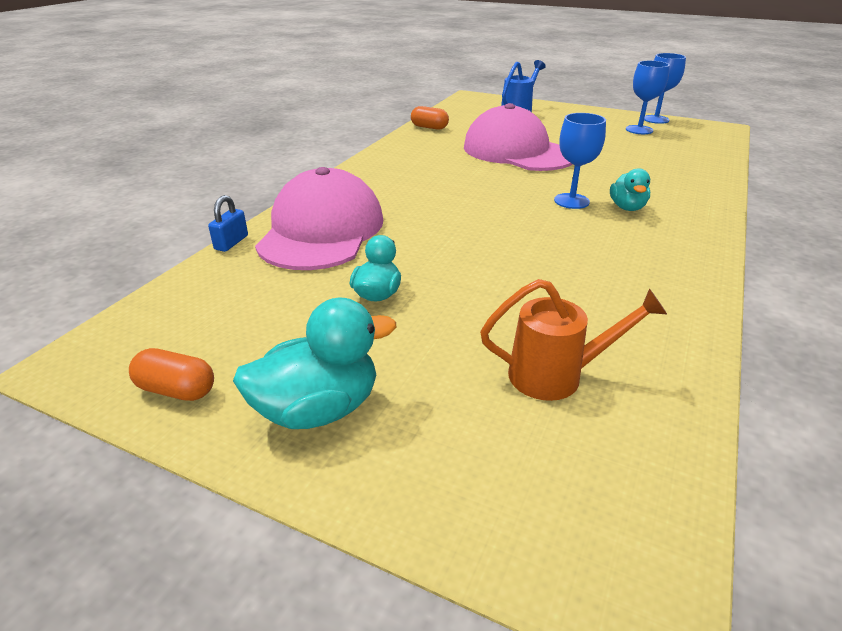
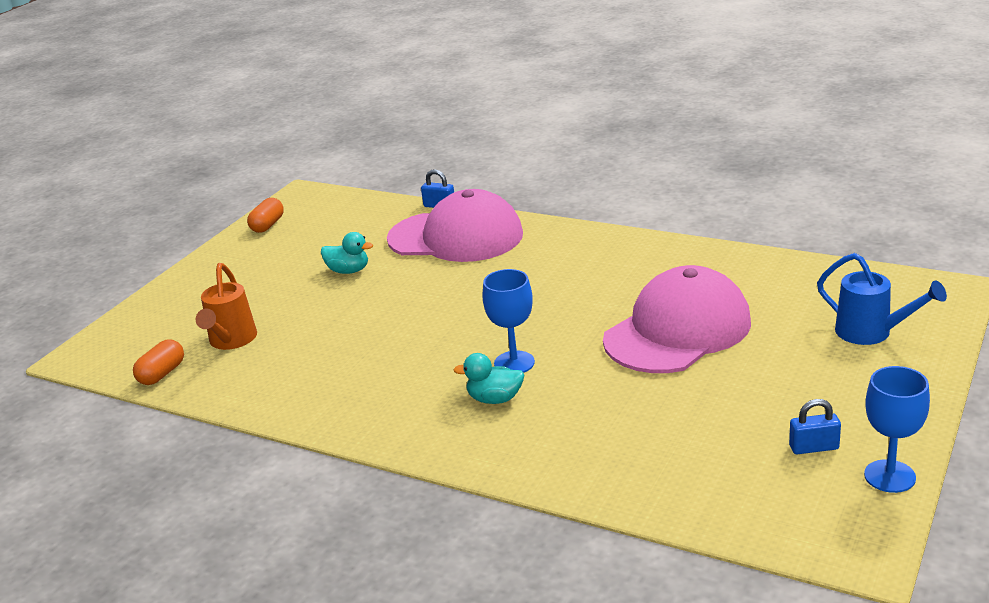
camera: 95 degrees right, 5 degrees down
turquoise duck [233,298,396,429] -> none
orange capsule [411,106,449,130] -> orange capsule moved to [133,339,184,385]
blue goblet [626,61,670,134] -> blue padlock [789,399,841,454]

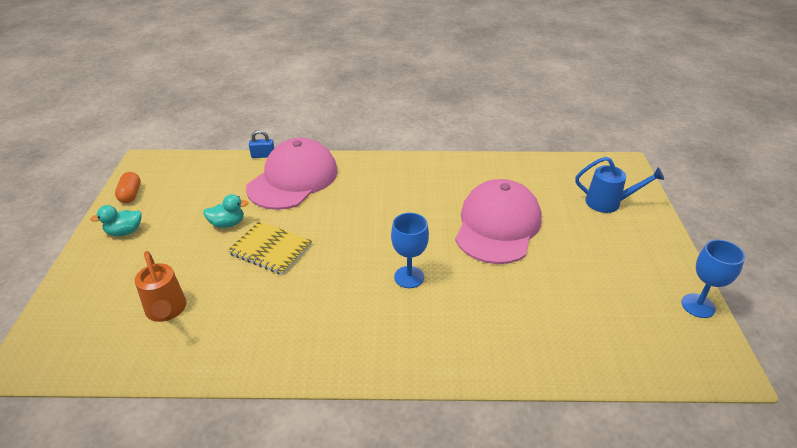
camera: 30 degrees left, 10 degrees up
orange capsule [133,339,184,385] -> none
pink cap [387,189,523,262] -> pink cap turned 45 degrees counterclockwise [246,138,338,210]
turquoise duck [453,353,524,404] -> turquoise duck moved to [90,205,142,236]
blue padlock [789,399,841,454] -> none
none -> yellow notebook [228,221,312,275]

